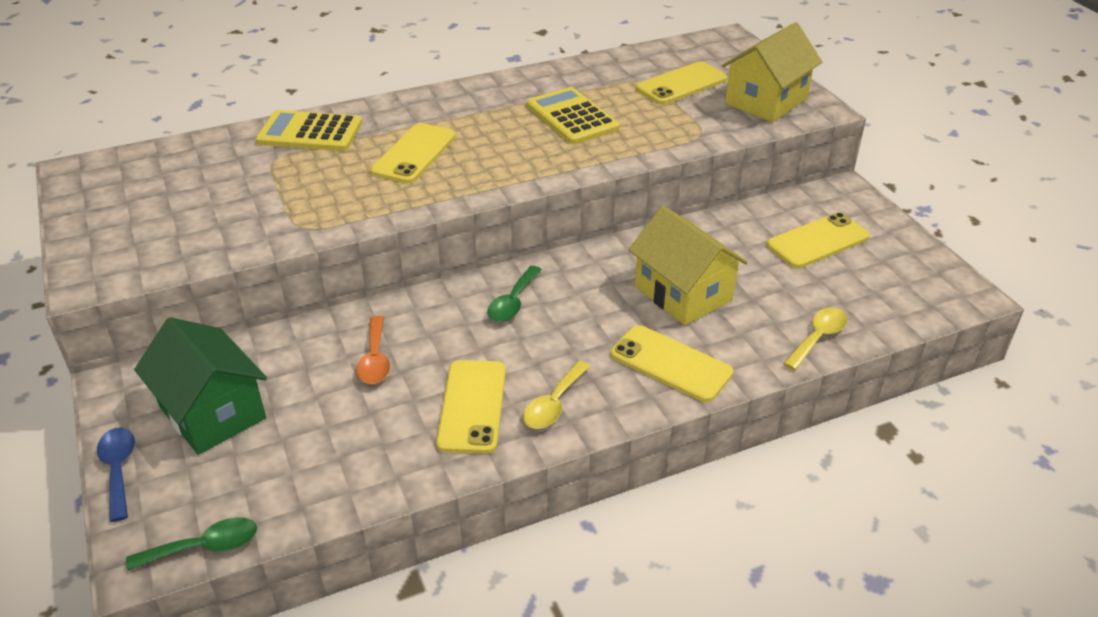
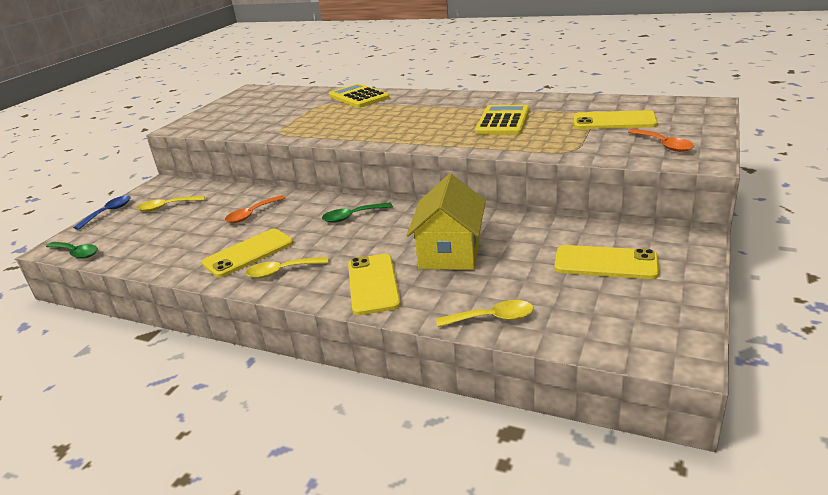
camera: 50 degrees right, 10 degrees down
green house [134,317,267,455] -> yellow spoon [137,196,205,212]
yellow phone [370,123,456,184] -> none
yellow house [722,22,822,122] -> orange spoon [628,129,694,152]

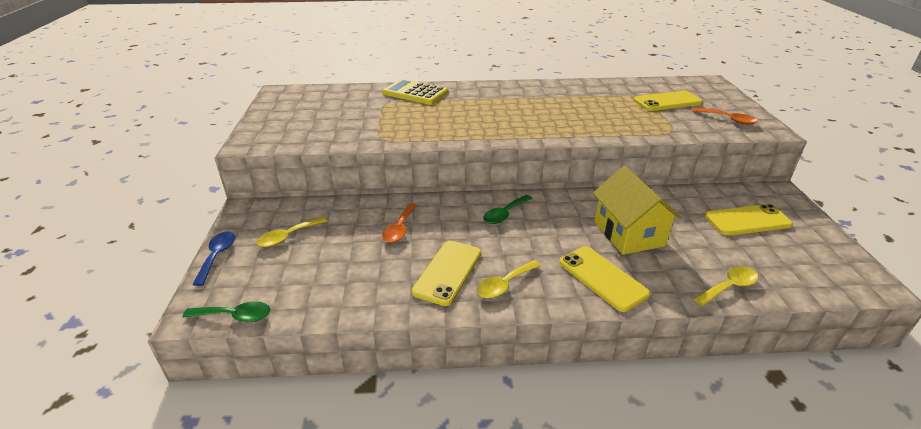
camera: 30 degrees left, 5 degrees up
yellow calculator [475,105,529,135] -> none

